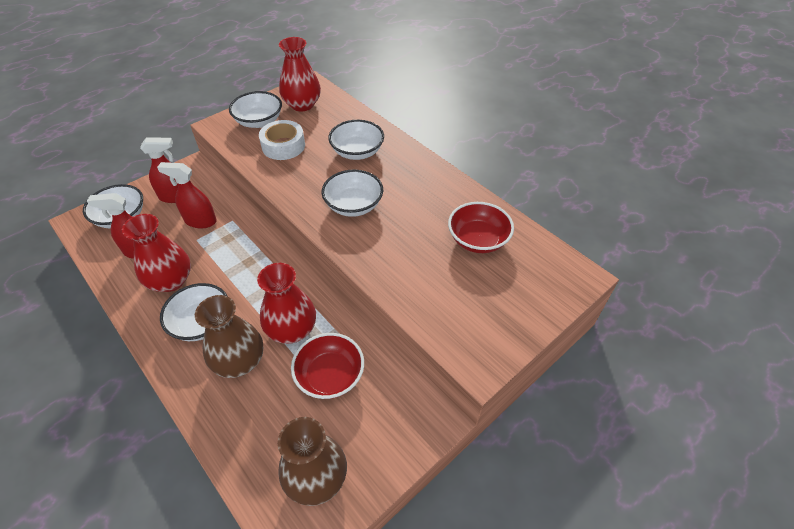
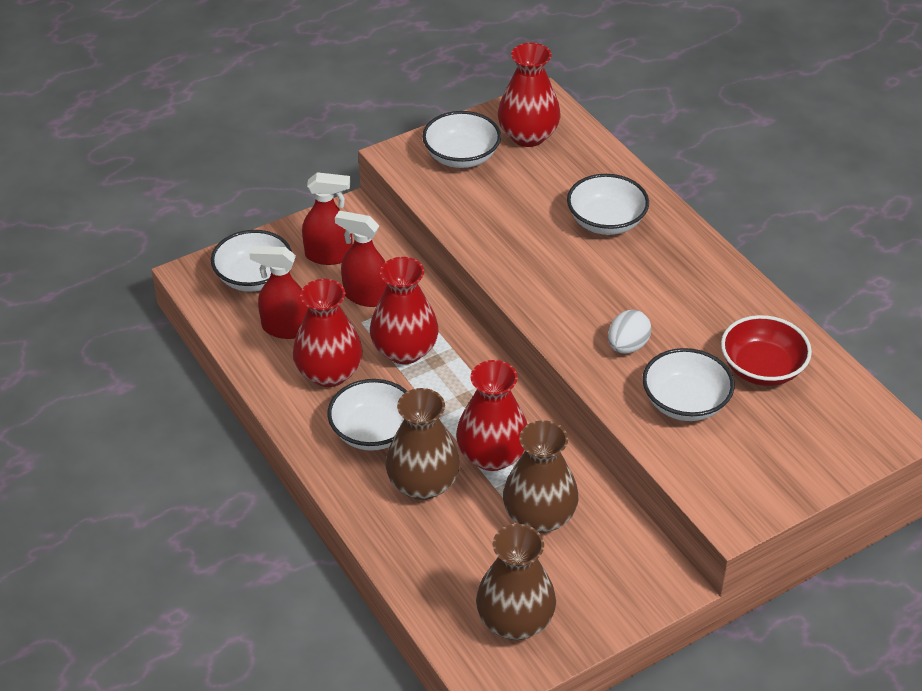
camera: 10 degrees right, 5 degrees down
white tape [259,120,305,160] -> none
red bowl [291,333,364,399] -> brown vase [503,420,579,533]
white bowl [321,170,383,217] -> white bowl moved to [642,348,735,421]
none -> red vase [370,257,439,364]
none -> white egg [608,310,651,354]

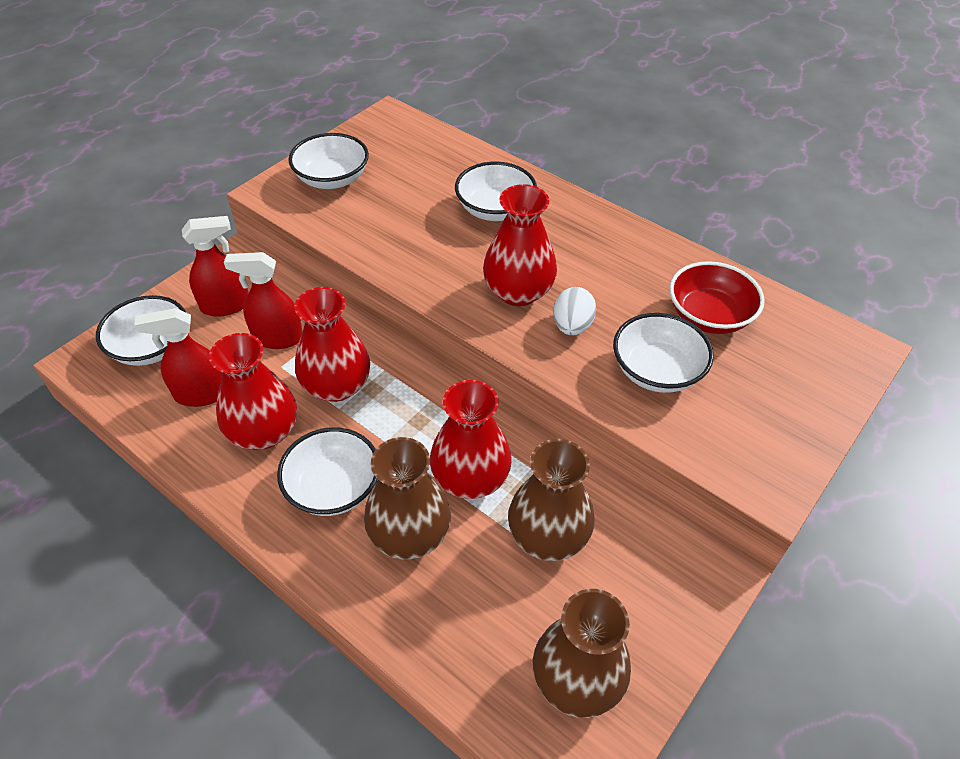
camera: 20 degrees left, 5 degrees up
red vase [498,43,561,147] -> red vase moved to [483,184,557,306]

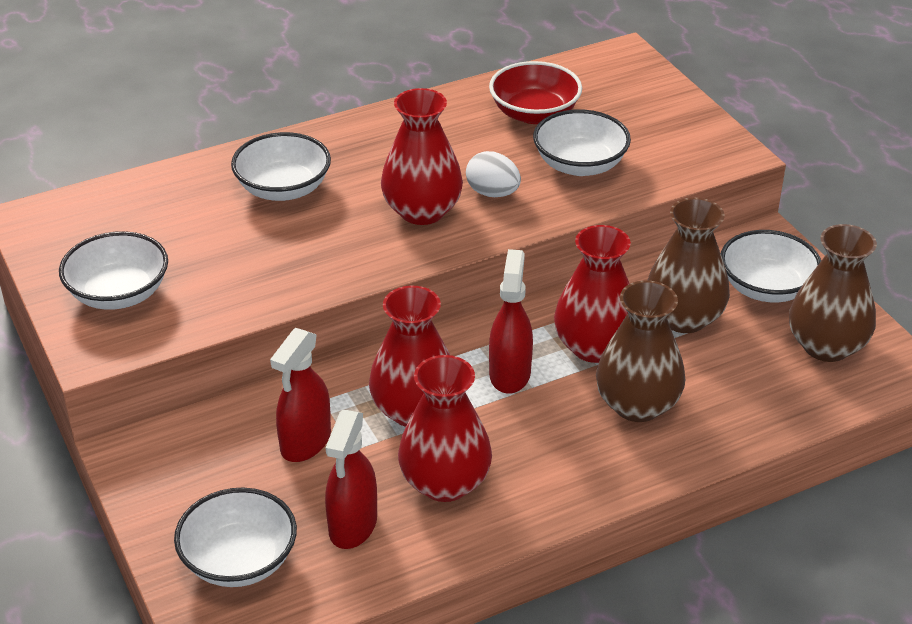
camera: 65 degrees left, 10 degrees down
red spray bottle [182,216,249,317] -> red spray bottle moved to [489,249,533,394]
white bowl [277,427,378,516] -> white bowl moved to [721,230,821,303]

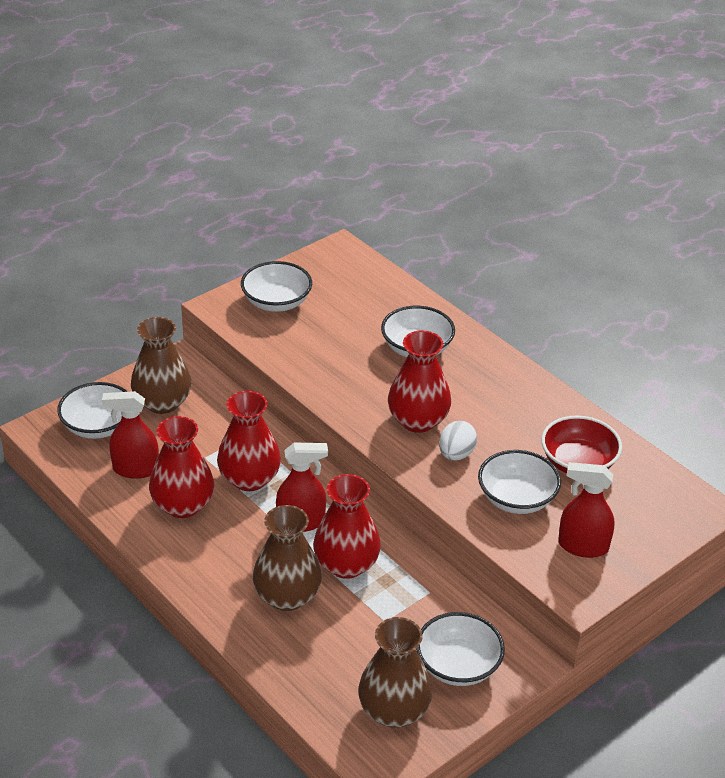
camera: 75 degrees right, 0 degrees up
red spray bottle [270,328,331,462] -> red spray bottle moved to [558,462,615,558]
brown vase [648,198,730,333] -> brown vase moved to [131,317,191,414]

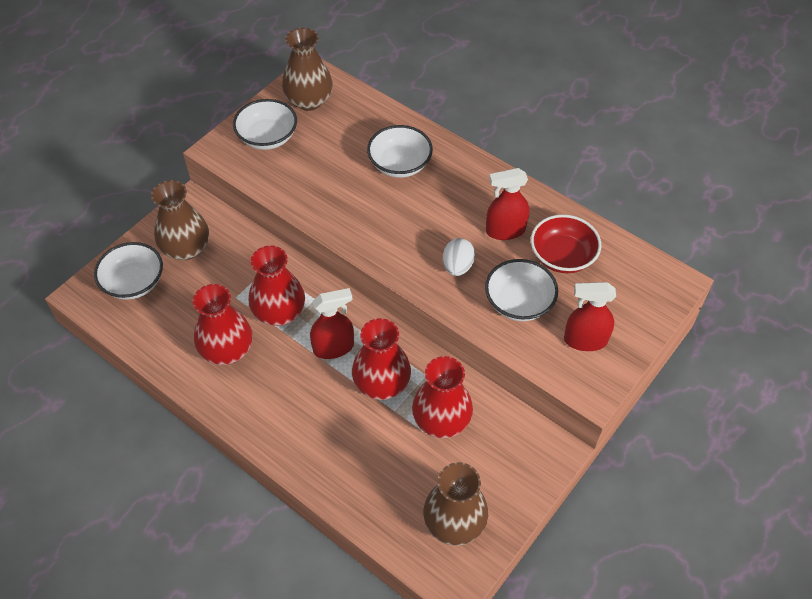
camera: 10 degrees left, 15 degrees up
red spray bottle [102,391,159,479] -> red spray bottle moved to [486,168,529,240]
brown vase [253,505,322,611] -> brown vase moved to [282,28,333,111]
red vase [388,330,451,433] -> red vase moved to [412,356,473,438]
white bowl [416,612,505,686] -> none

